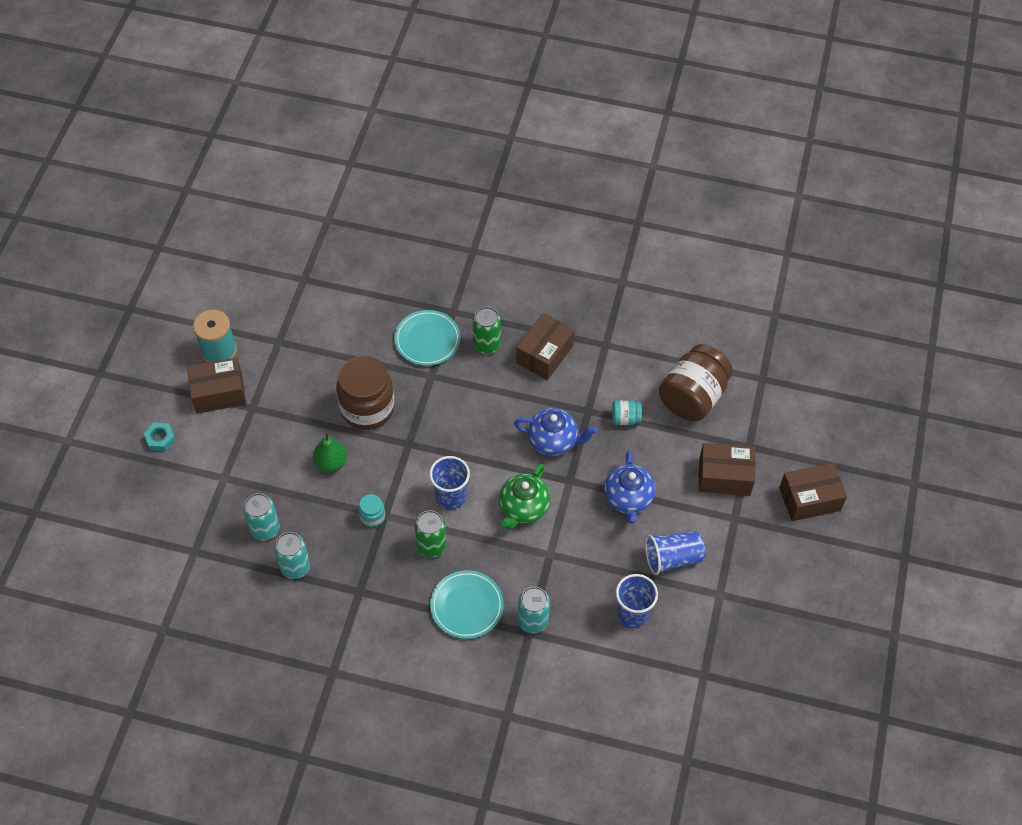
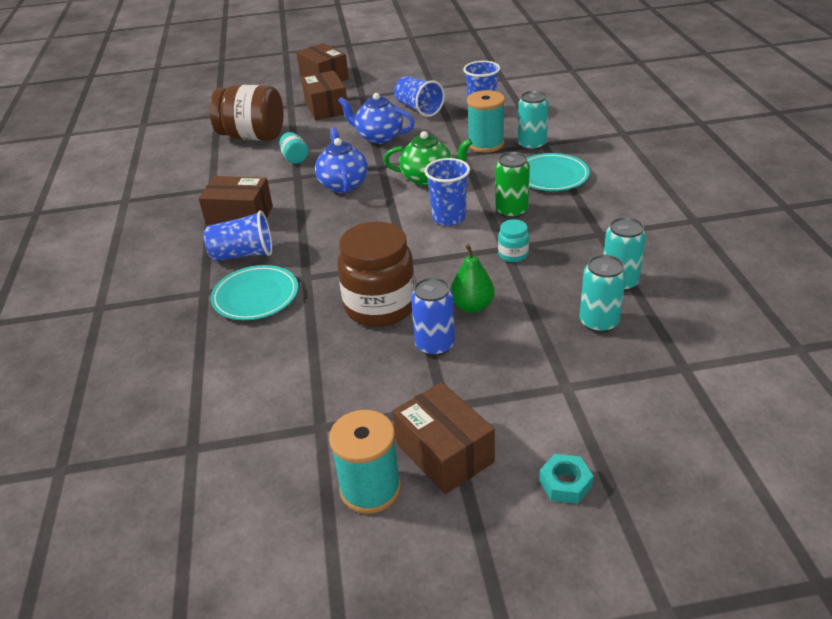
camera: 110 degrees left, 20 degrees down
green can [473,307,501,354] -> blue cup [204,210,272,261]
blue teapot [604,451,656,524] -> blue teapot turned 135 degrees counterclockwise [338,93,414,144]
none -> blue can [411,277,455,356]
none -> turquoise spool [467,90,505,153]

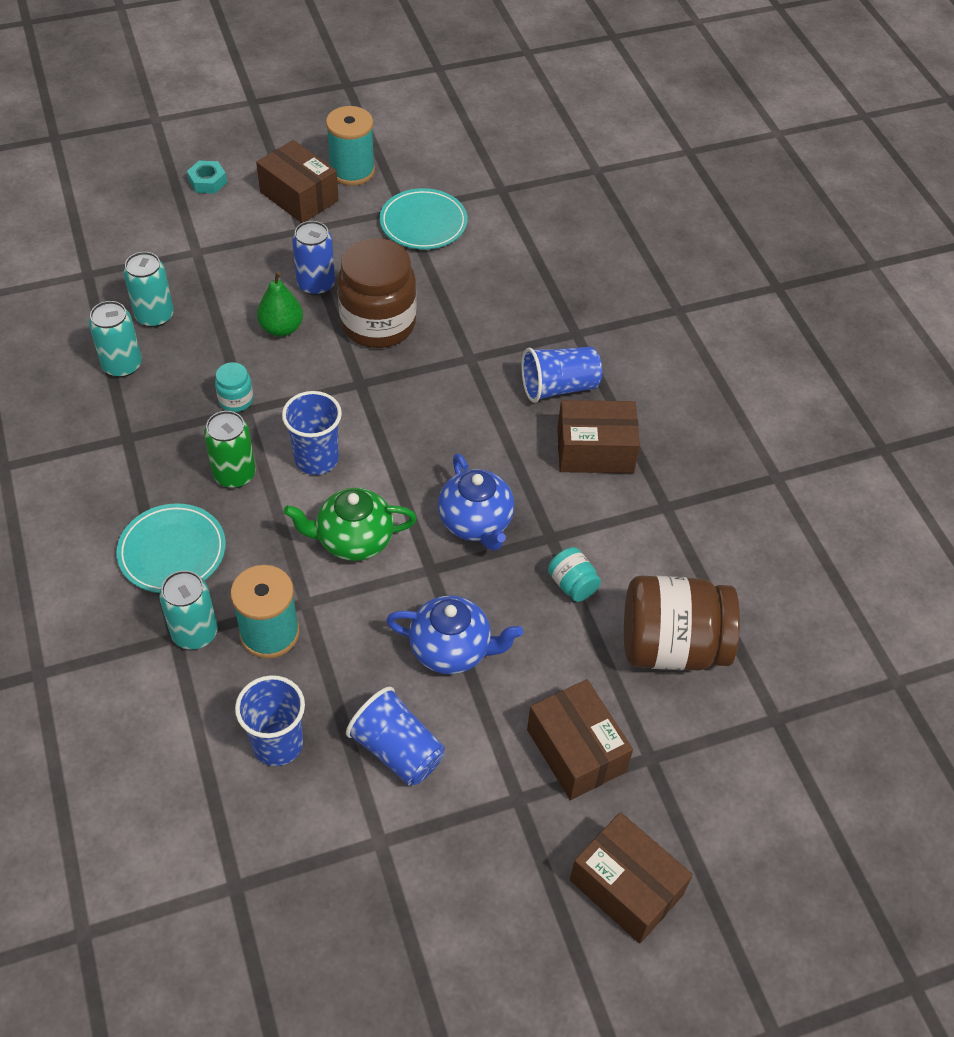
camera: 165 degrees right, 15 degrees up
turquoise plate [211,265,298,320] -> turquoise plate moved to [380,188,468,249]

